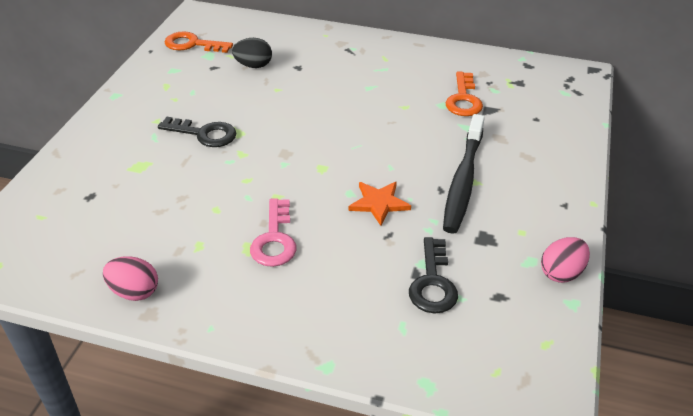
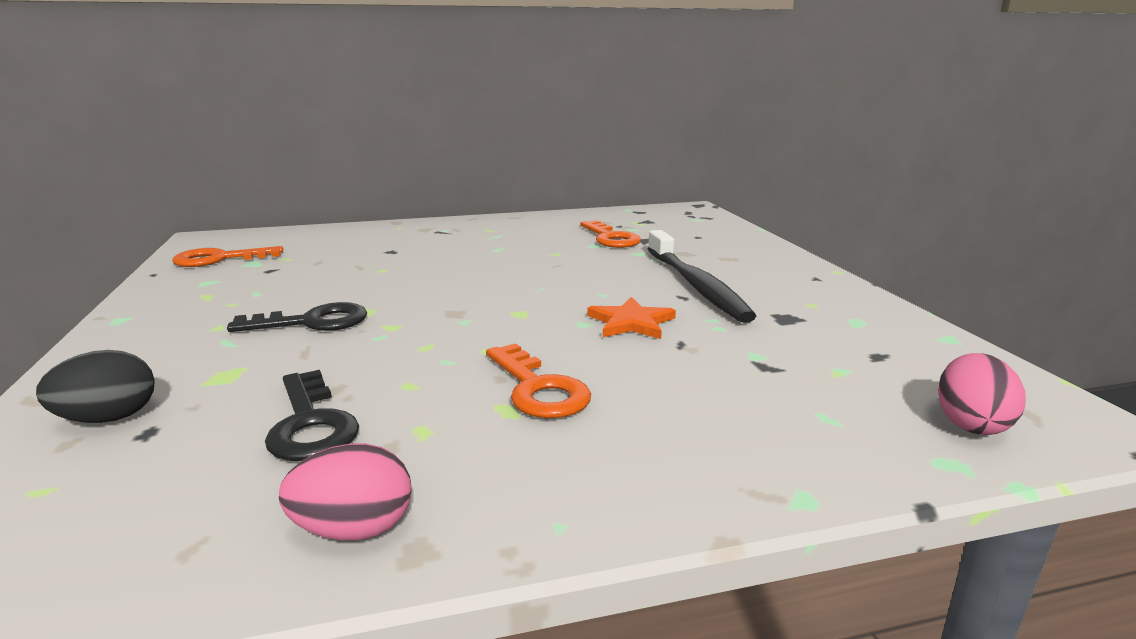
camera: 30 degrees left, 20 degrees down
black egg [232,38,272,68] -> black egg moved to [36,350,155,423]
pink key [250,198,296,267] -> orange key [486,343,591,418]
black key [409,237,458,313] -> black key moved to [265,370,359,461]
pink egg [541,237,590,283] -> pink egg moved to [938,353,1026,435]

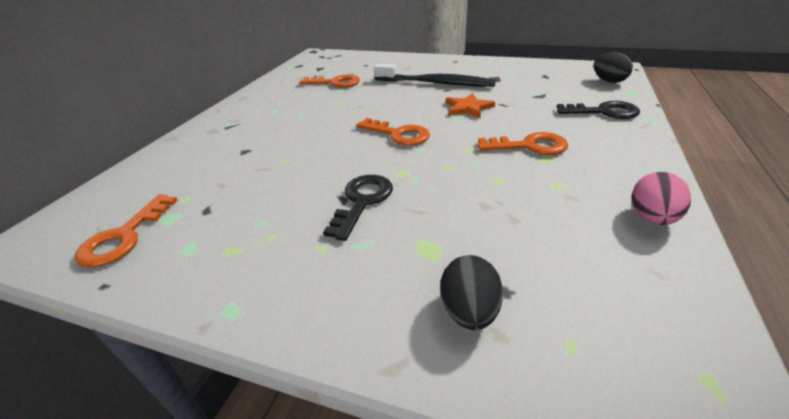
camera: 55 degrees left, 15 degrees up
black key [265,370,359,461] -> black key moved to [557,101,640,119]
pink egg [938,353,1026,435] -> black egg [594,52,633,83]
none -> orange key [356,118,430,146]

